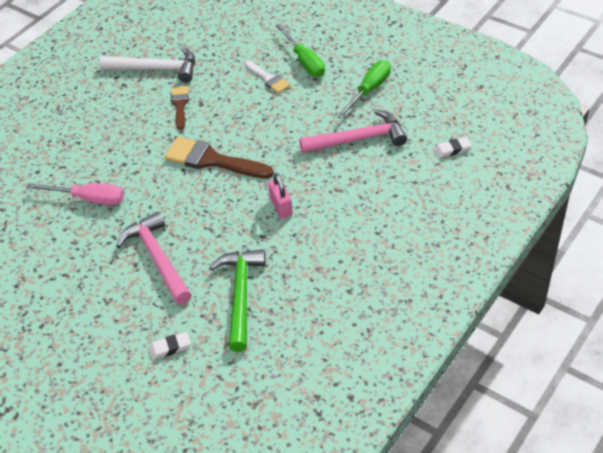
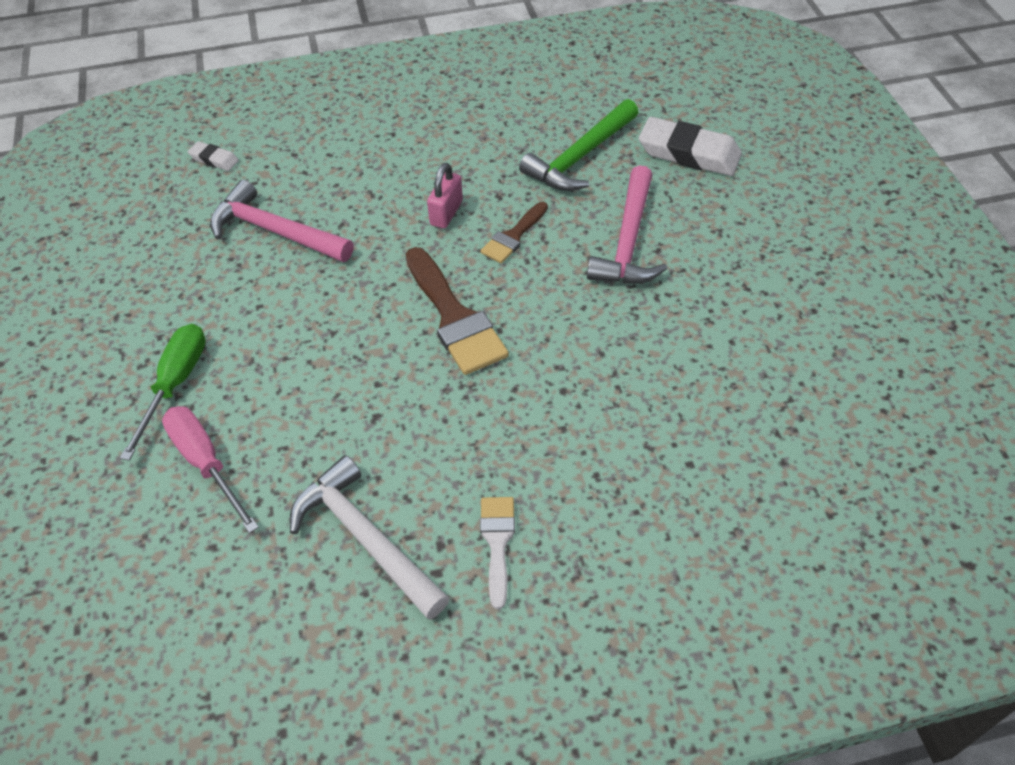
camera: 140 degrees left, 5 degrees up
pink screwdriver [26,183,124,205] -> pink screwdriver moved to [162,406,259,533]
white eraser [149,332,191,360] -> white eraser [639,117,742,176], size x2.05
brown brush [171,86,189,130] -> brown brush moved to [480,202,548,263]
white brush [245,61,291,94] -> white brush moved to [480,497,515,609]
green screwdriver [336,60,391,119] -> none

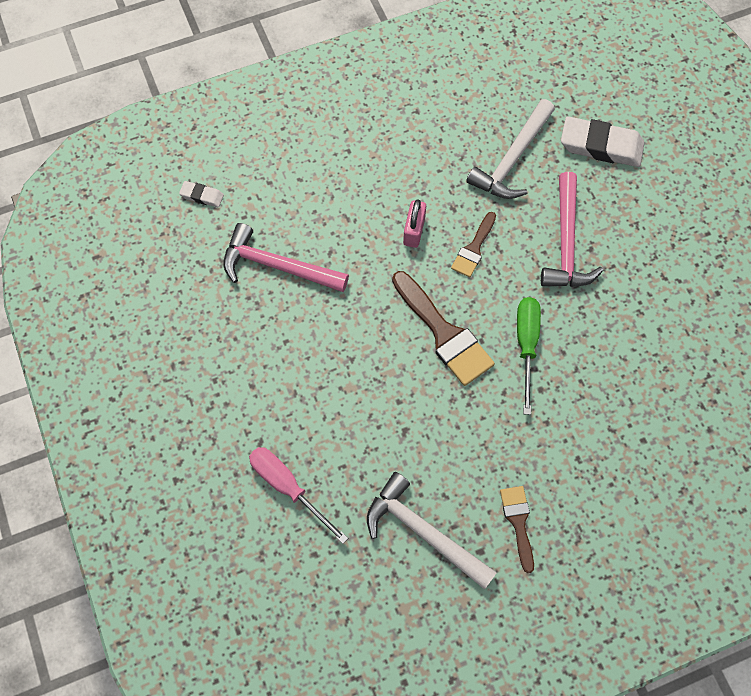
camera: 10 degrees left, 15 degrees up
green screwdriver [120,324,206,461] -> green screwdriver moved to [517,297,541,415]
white brush [480,497,515,609] -> brown brush [500,486,534,573]
green hammer [519,99,639,191] -> white hammer [466,99,555,199]

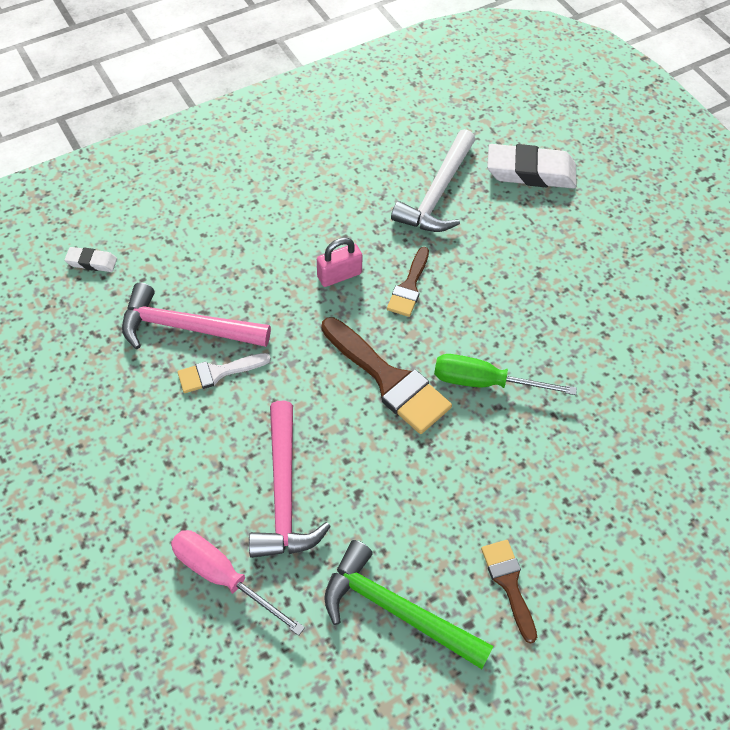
camera: 10 degrees left, 10 degrees down
white hammer [367,472,497,590] -> green hammer [324,540,494,669]
pink padlock [403,199,426,248] -> pink padlock turned 60 degrees clockwise [317,237,363,287]
green screwdriver [517,297,541,415] -> green screwdriver turned 75 degrees counterclockwise [434,354,577,395]
pink hammer [541,172,604,287] -> pink hammer moved to [249,401,331,558]
none -> white brush [177,353,271,393]

